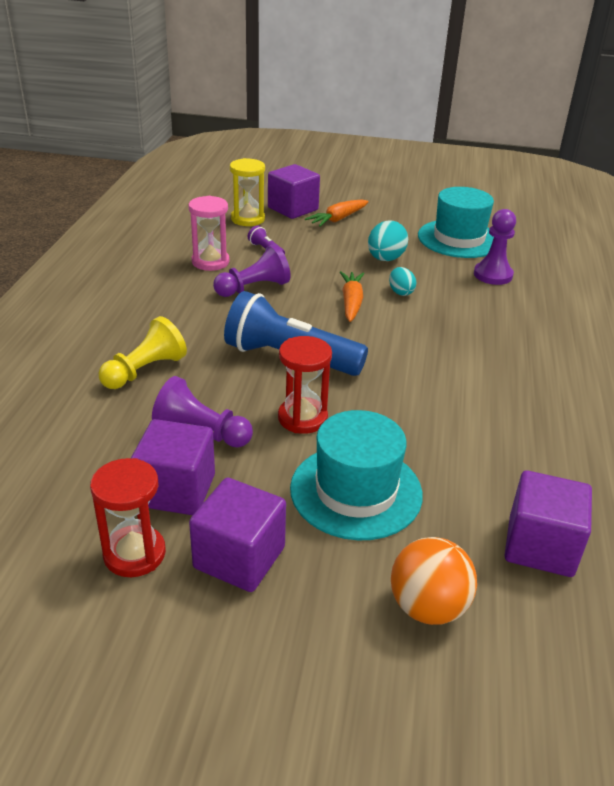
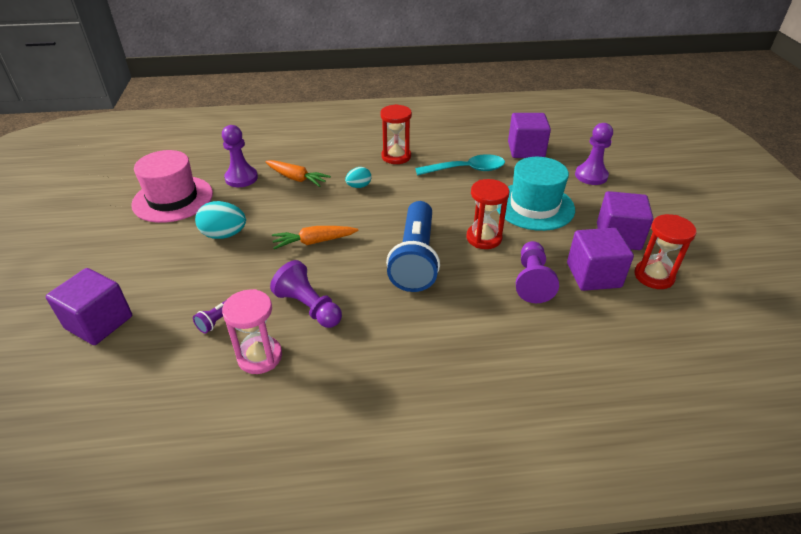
camera: 105 degrees left, 5 degrees up
yellow pawn [98,316,187,389] -> none
yellow hourglass [230,158,265,226] -> none
orange carrot [305,199,369,227] -> orange carrot moved to [265,160,331,187]
turquoise egg [389,267,416,296] -> turquoise egg moved to [345,167,372,188]
orange ball [391,537,477,625] -> purple pawn [575,123,613,185]
turquoise hat [418,187,494,258] -> pink hat [131,150,213,223]
none -> red hourglass [380,104,412,164]
none -> turquoise spoon [415,154,505,175]

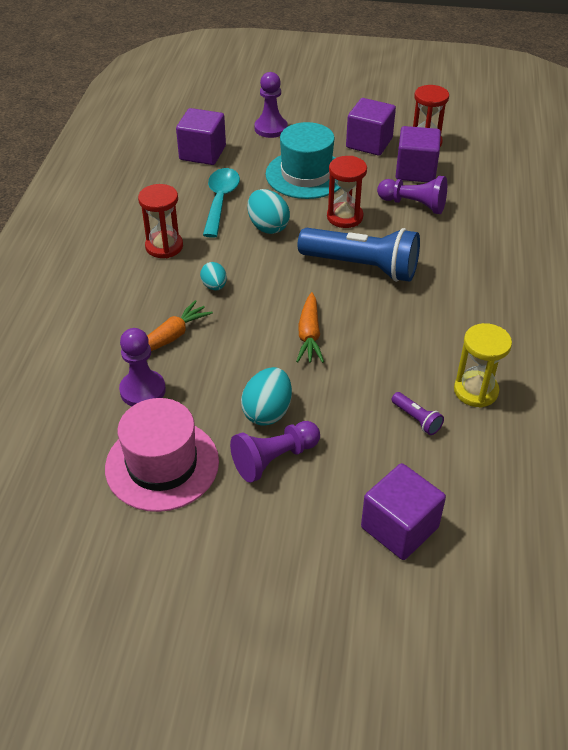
camera: 75 degrees left, 5 degrees up
pink hourglass [222,289,282,374] -> yellow hourglass [454,323,512,408]
purple pawn [270,260,342,328] -> purple pawn moved to [230,421,320,483]
none -> turquoise egg [247,189,290,234]

